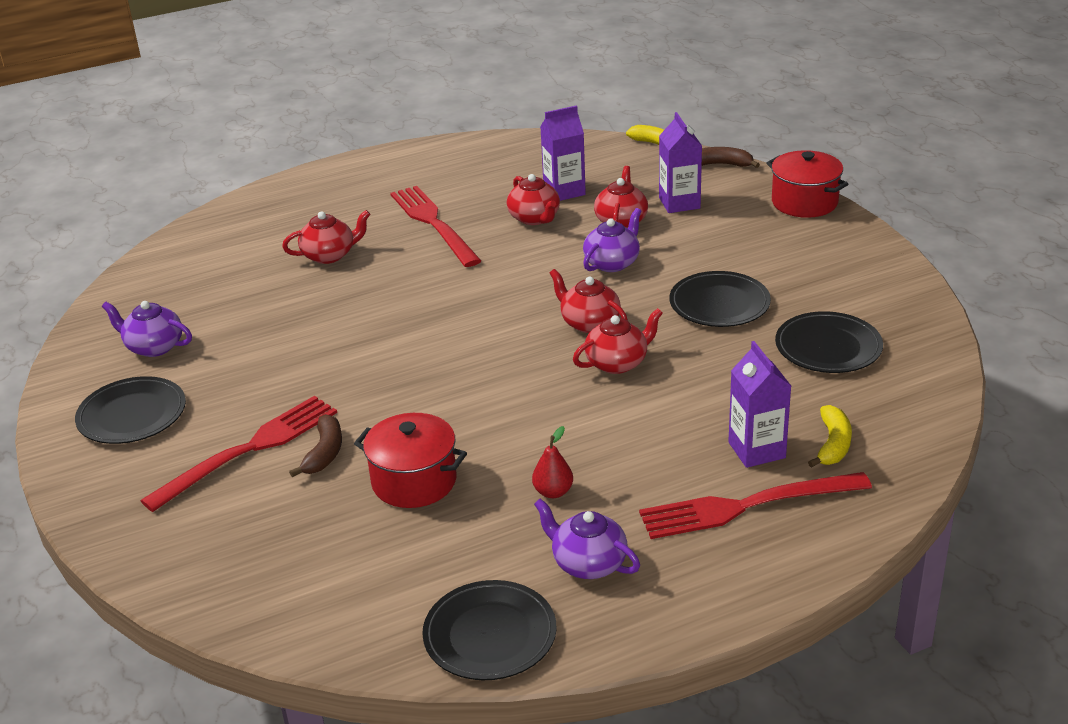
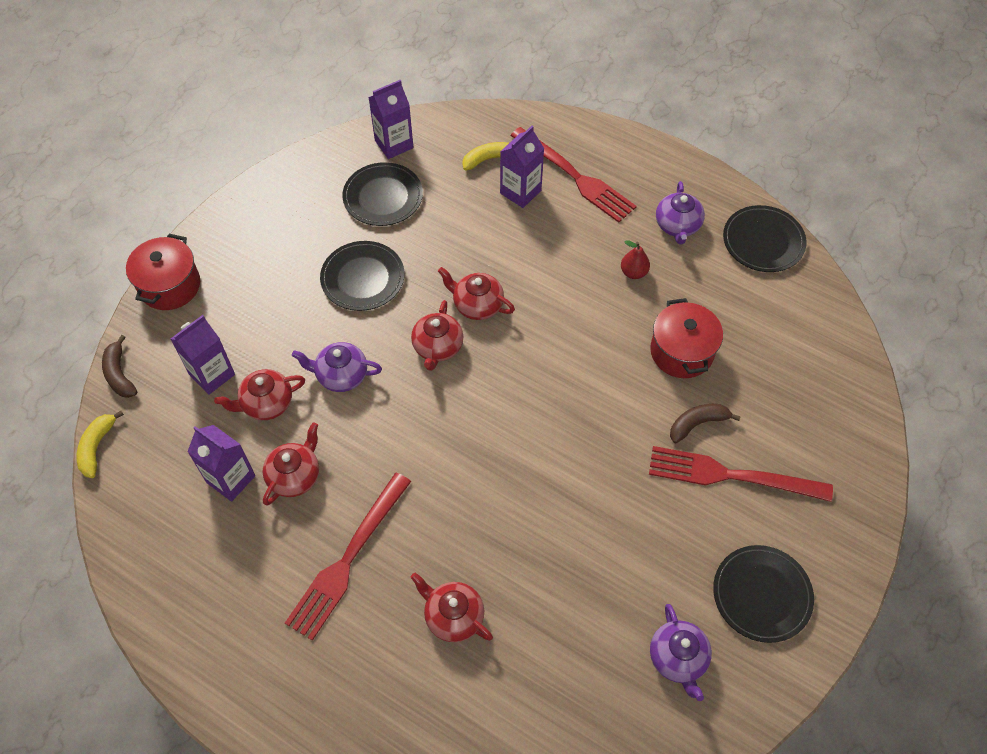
camera: 125 degrees left, 25 degrees up
none -> purple carton [368,80,414,159]

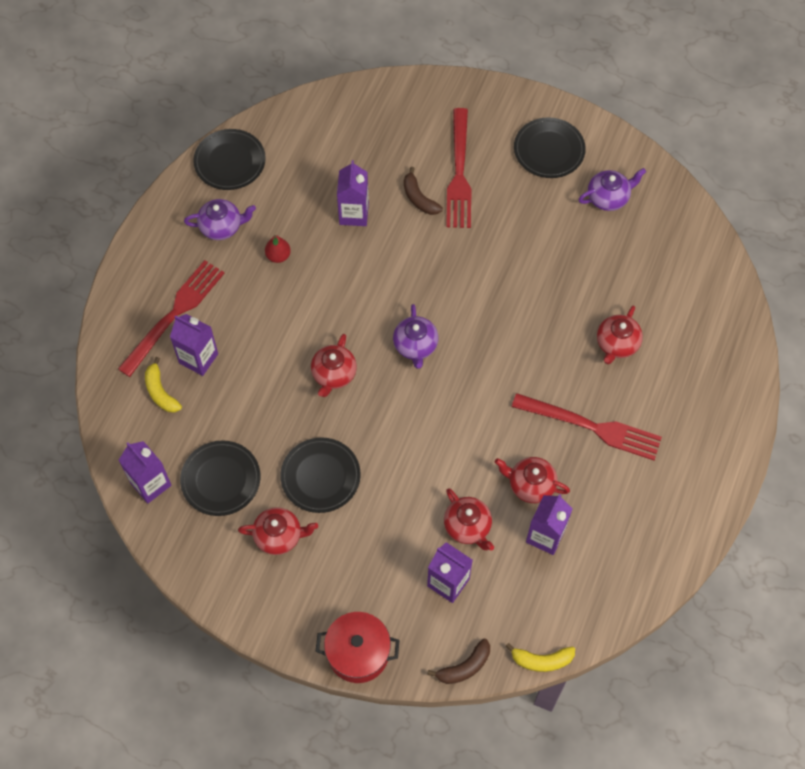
camera: 100 degrees left, 5 degrees up
purple teapot [292,342,382,392] -> purple teapot moved to [393,304,438,369]
red teapot [411,300,463,371] -> red teapot moved to [238,507,318,555]
red pot [650,298,723,378] -> purple carton [337,160,369,226]

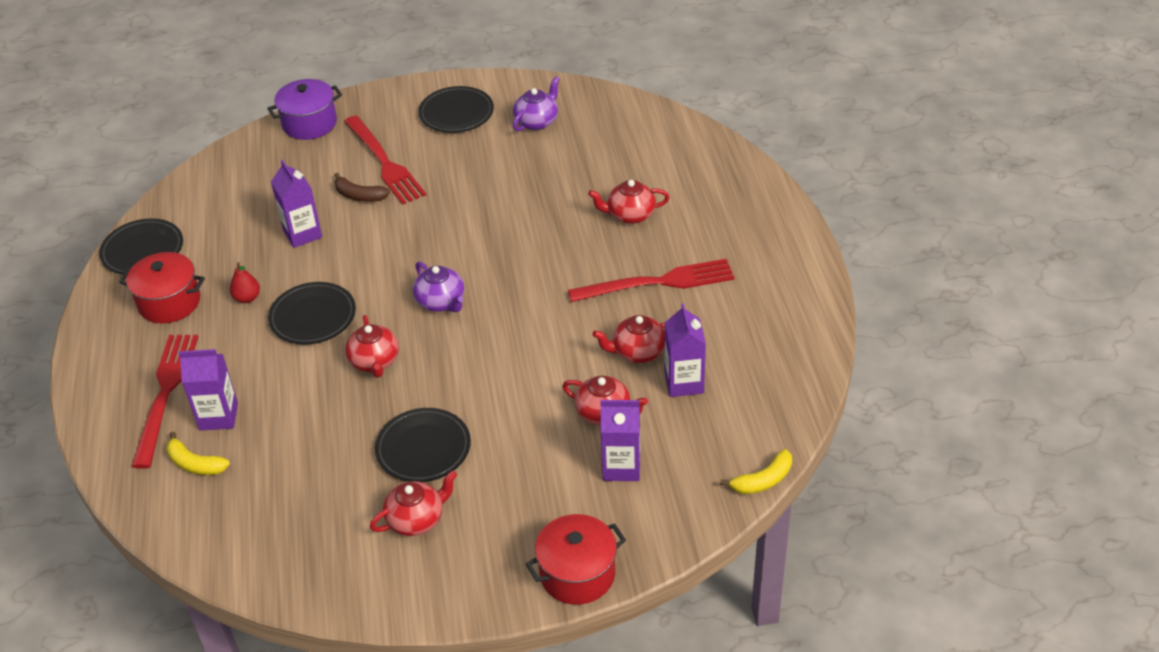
camera: 30 degrees left, 20 degrees down
purple carton [119,441,172,503] -> none
black plate [180,440,261,516] -> black plate moved to [268,282,356,344]
purple teapot [184,199,256,240] -> red pot [119,252,205,323]
brown banana [427,639,490,684] -> none
red teapot [597,305,643,364] -> red teapot turned 90 degrees clockwise [588,180,670,224]
none -> purple pot [267,79,342,140]

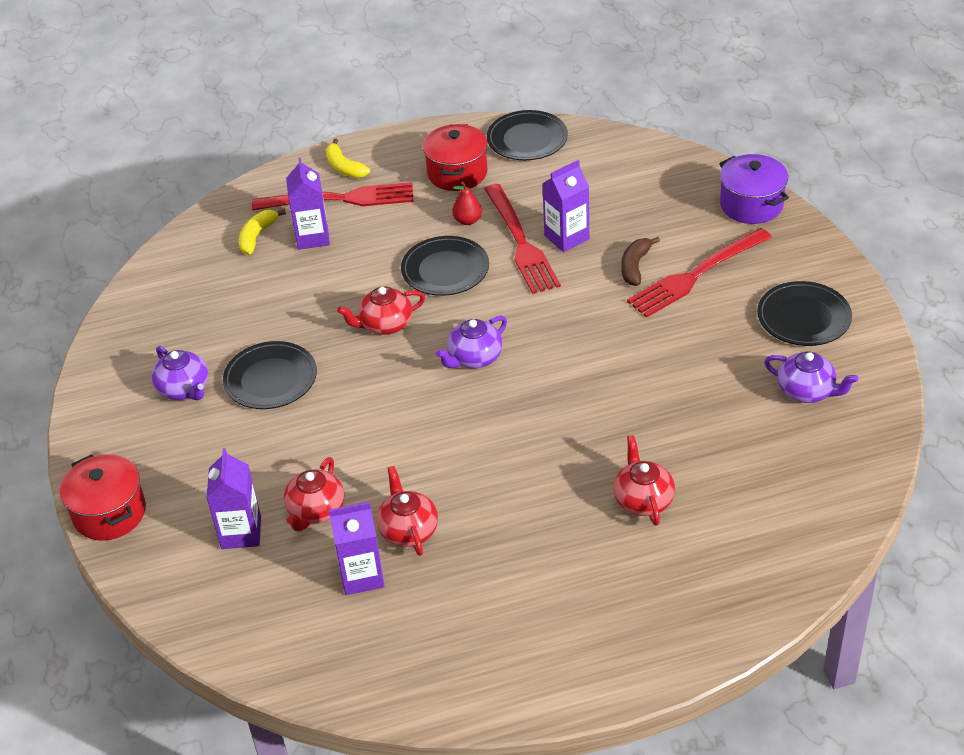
camera: 85 degrees right, 0 degrees up
red teapot [370,470,457,536] -> purple teapot [152,346,208,400]
red fork [568,259,735,302] -> red fork moved to [484,184,561,294]
yellow banana [720,449,792,494] -> yellow banana moved to [326,139,370,178]

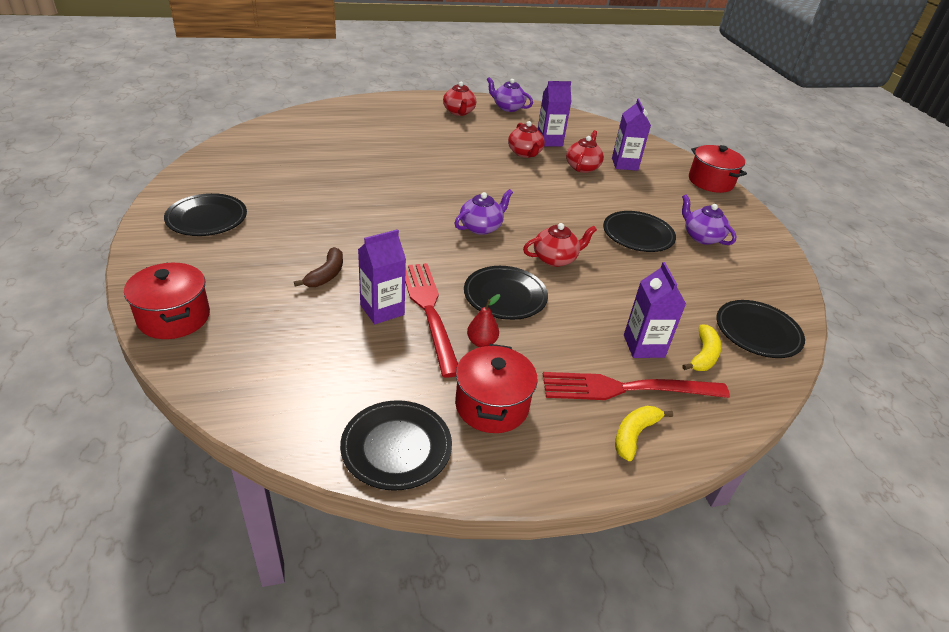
camera: 175 degrees right, 5 degrees down
yellow banana [326,139,370,178] -> yellow banana turned 105 degrees counterclockwise [615,406,673,461]
red teapot [614,435,675,526] -> red teapot moved to [443,82,476,116]
red fork [627,228,772,318] -> none
purple pot [719,154,789,224] -> red pot [124,263,210,339]
purple teapot [764,352,858,403] -> purple teapot moved to [487,77,533,112]
none -> black plate [716,300,805,358]

